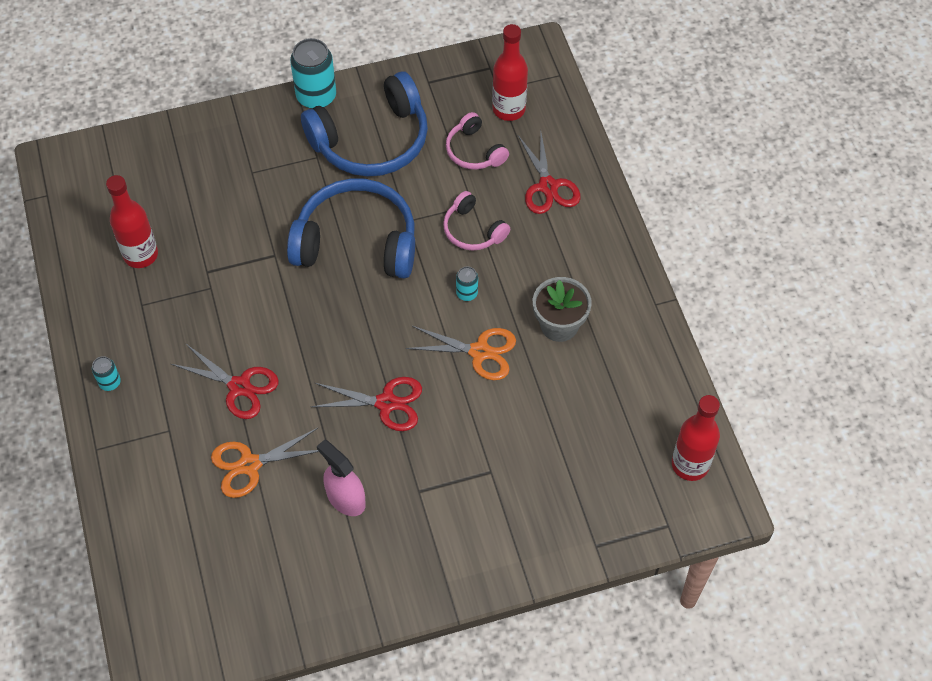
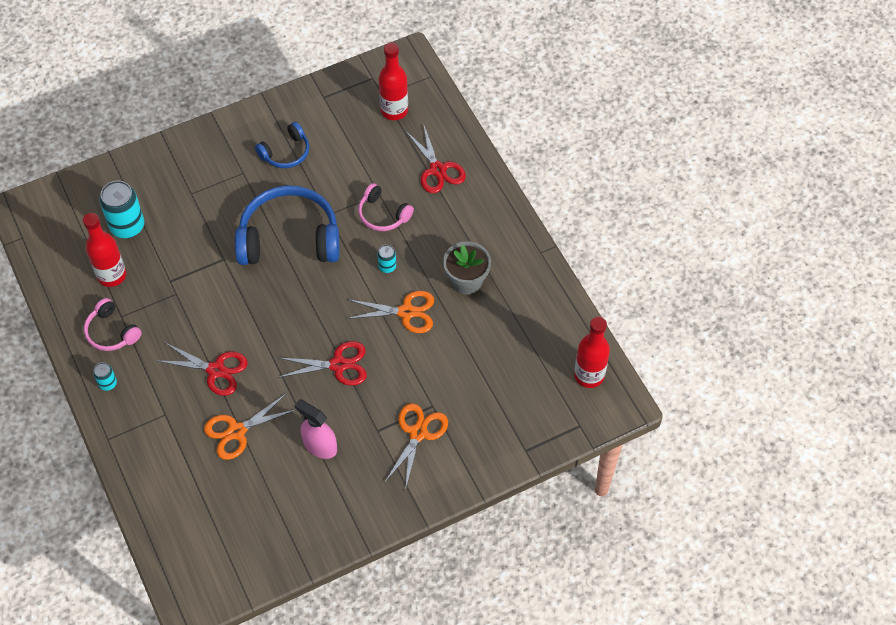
camera: 10 degrees left, 0 degrees up
turquoise can [290,38,336,109] -> turquoise can moved to [100,181,144,238]
blue headphones [301,71,428,177] -> blue headphones [255,122,309,168], size x0.51
pink headphones [446,112,509,170] -> pink headphones moved to [84,298,142,351]
none -> orange scissors [384,403,448,491]

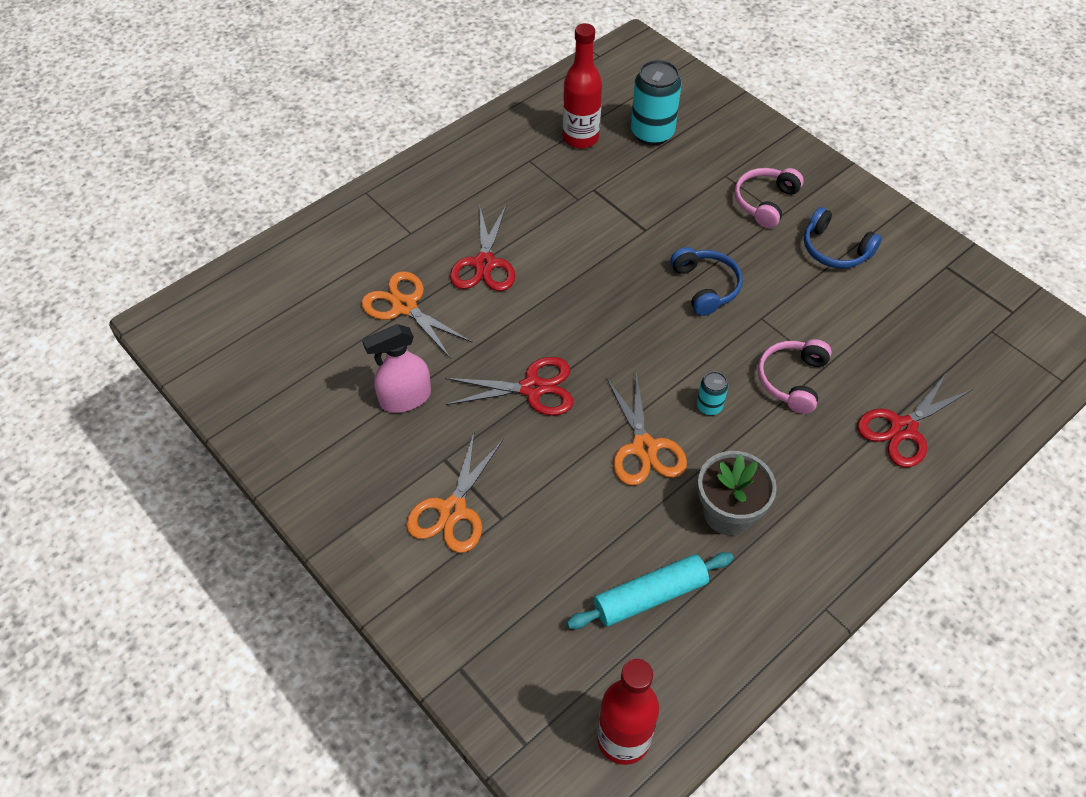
camera: 75 degrees right, 5 degrees down
pink headphones [84,298,142,351] -> pink headphones moved to [735,168,804,228]
turquoise can [93,362,117,391] -> none
blue headphones [235,185,340,265] -> blue headphones [670,247,742,316], size x0.51
red scissors [277,341,367,386] -> red scissors turned 75 degrees counterclockwise [445,357,573,416]
pink spray bottle [294,399,337,459] -> pink spray bottle turned 135 degrees counterclockwise [362,324,431,413]
red bottle [379,43,408,120] -> none
orange scissors [384,403,448,491] -> orange scissors turned 105 degrees clockwise [406,433,504,553]
none -> turquoise rolling pin [567,552,734,629]

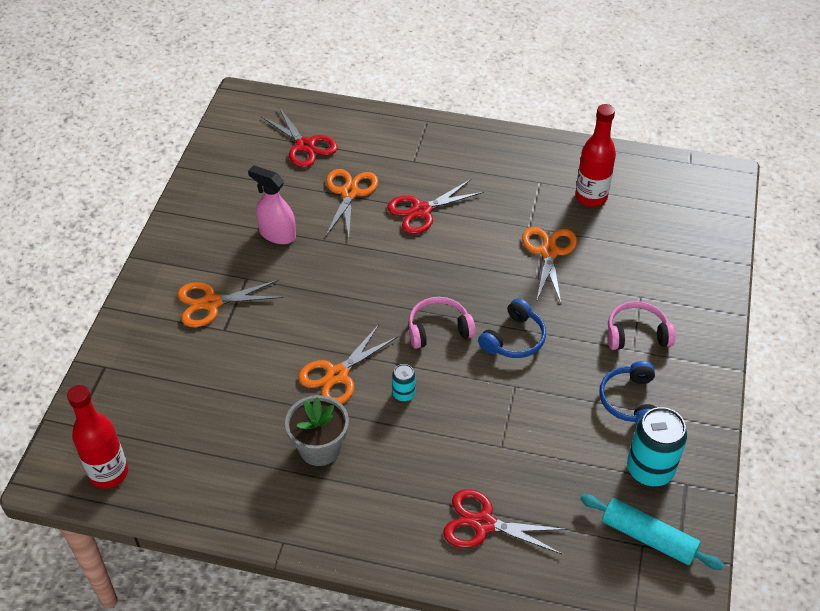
camera: 55 degrees right, 5 degrees down
red scissors [445,357,573,416] -> red scissors moved to [261,107,338,168]
turquoise rolling pin [567,552,734,629] -> turquoise rolling pin moved to [580,494,724,570]
turquoise can [631,60,682,145] -> turquoise can moved to [627,407,687,486]
pink headphones [758,339,832,414] -> pink headphones moved to [408,297,476,349]
none -> orange scissors [522,227,577,303]

